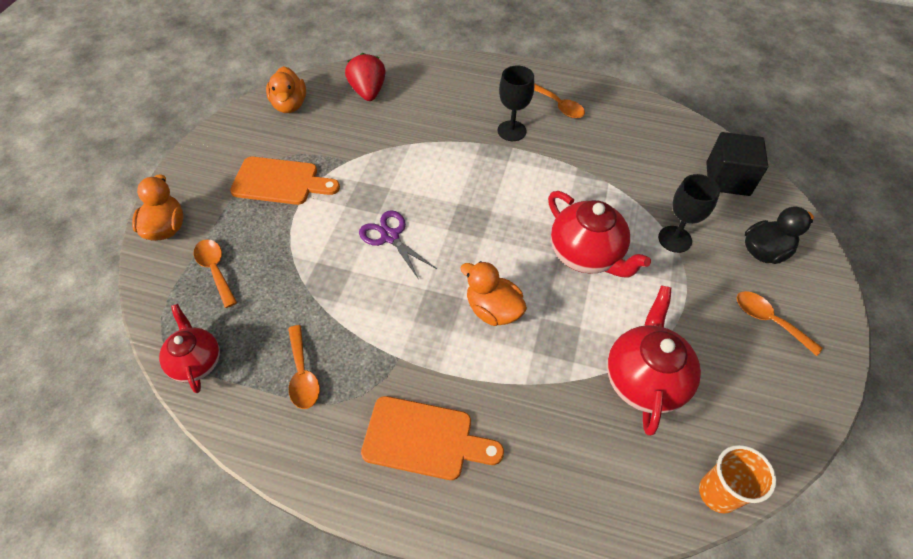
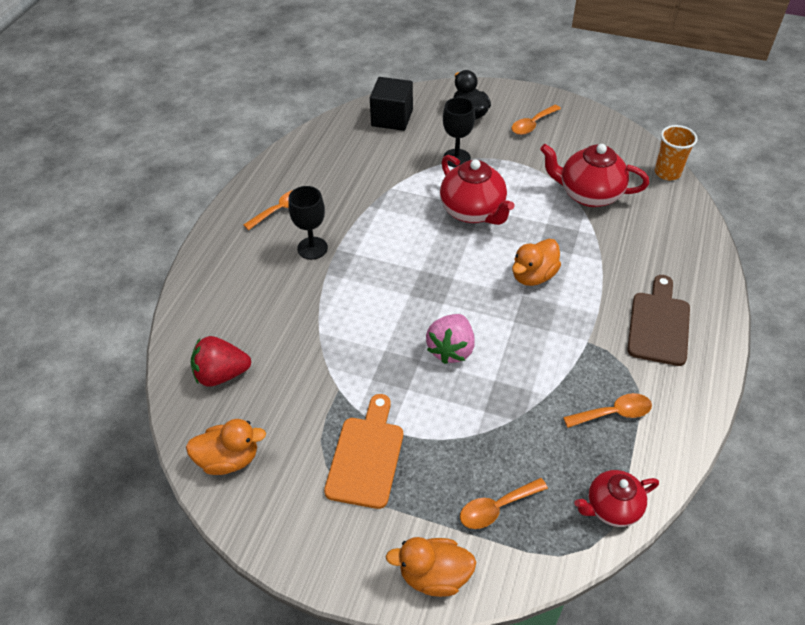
camera: 85 degrees left, 5 degrees down
purple scissors [359,210,437,278] -> pink strawberry [426,314,475,364]
orange cutting board [361,396,504,480] -> brown cutting board [627,275,690,366]
red teapot [548,191,651,278] -> red teapot turned 90 degrees clockwise [440,155,515,225]

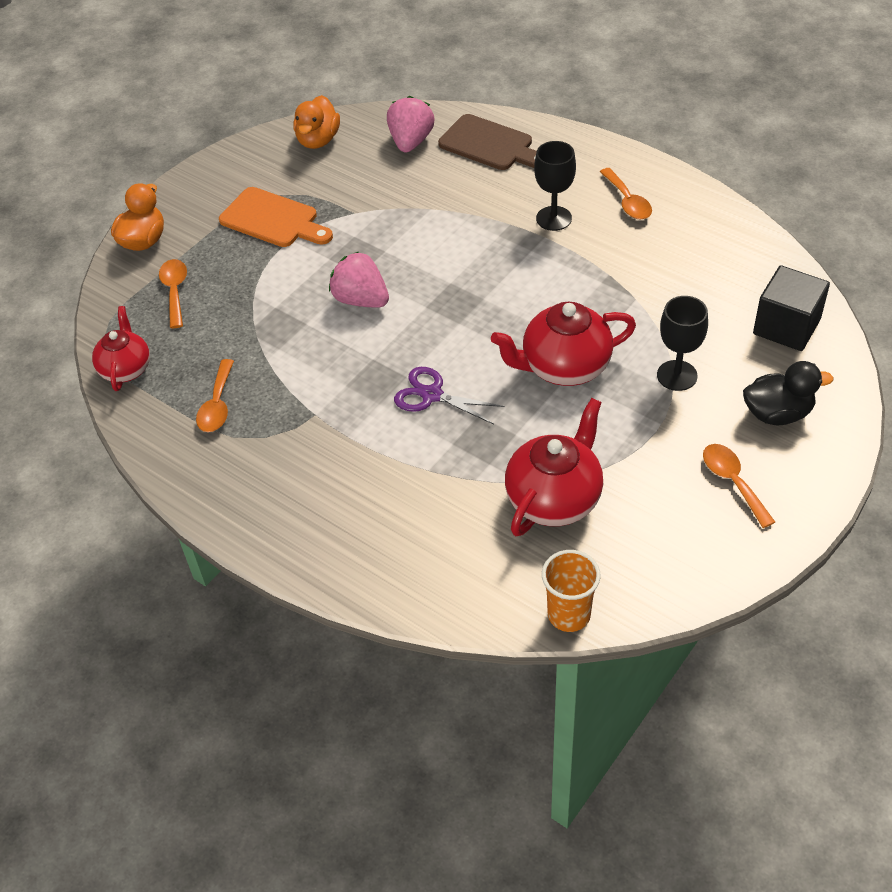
camera: 110 degrees right, 0 degrees up
red strawberry [191,336,251,387] -> pink strawberry [387,96,435,152]
orange duck [512,239,561,286] -> purple scissors [394,367,505,424]
brown cutting board [627,275,690,366] -> brown cutting board moved to [438,114,537,170]

